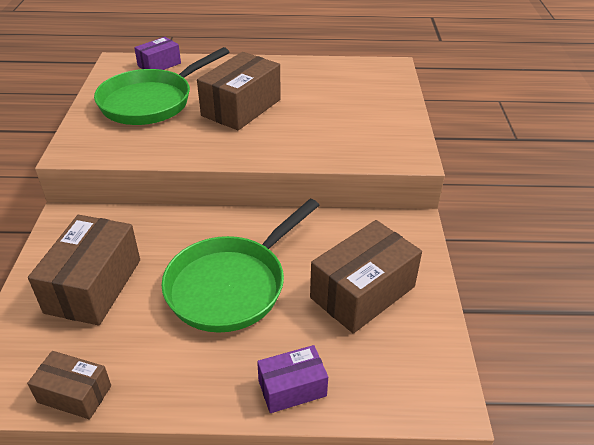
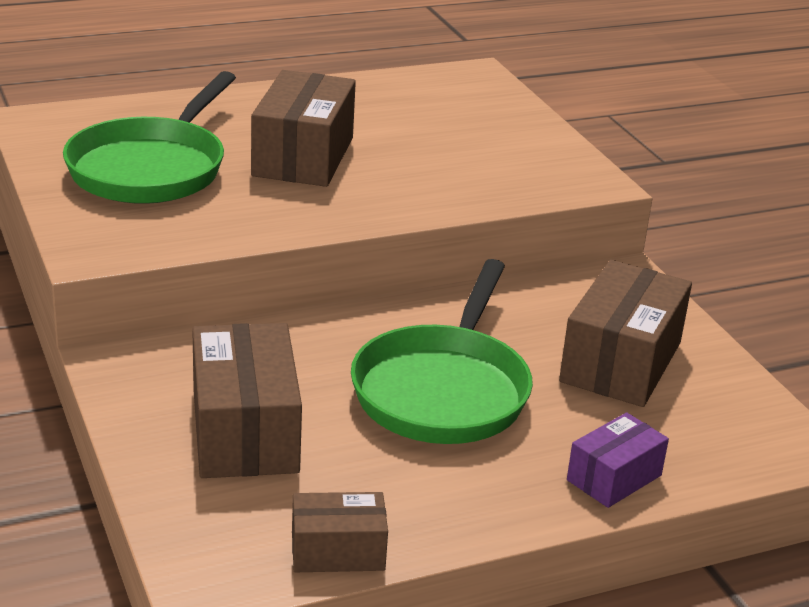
camera: 25 degrees left, 10 degrees down
purple box [134,37,181,70] -> none

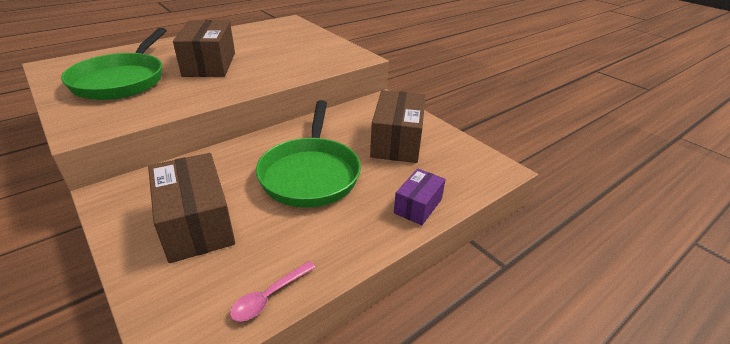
camera: 15 degrees left, 5 degrees up
brown box [292,492,388,572] -> pink spoon [230,261,316,322]

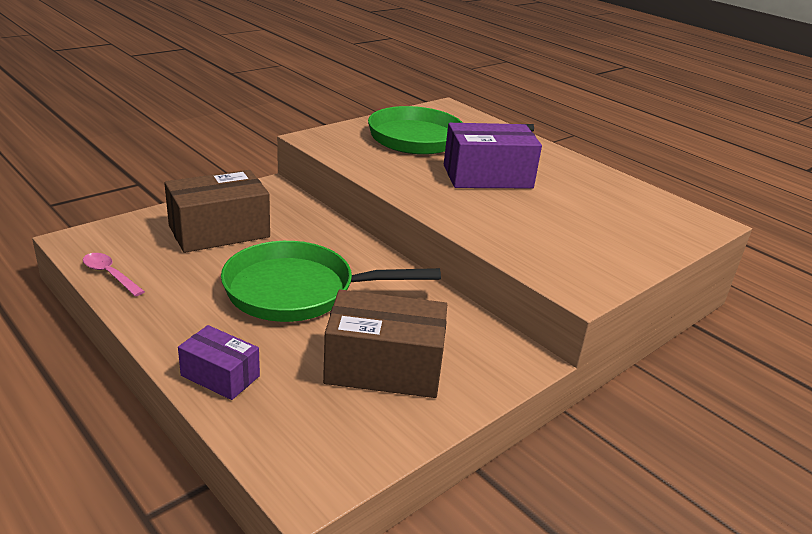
camera: 85 degrees right, 5 degrees down
brown box [173,20,235,77] -> purple box [444,123,542,188]

